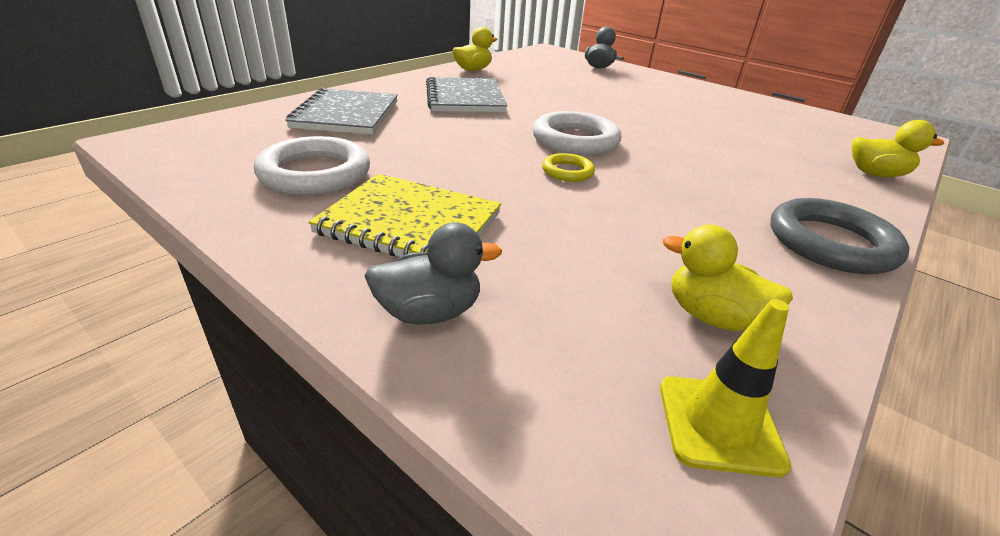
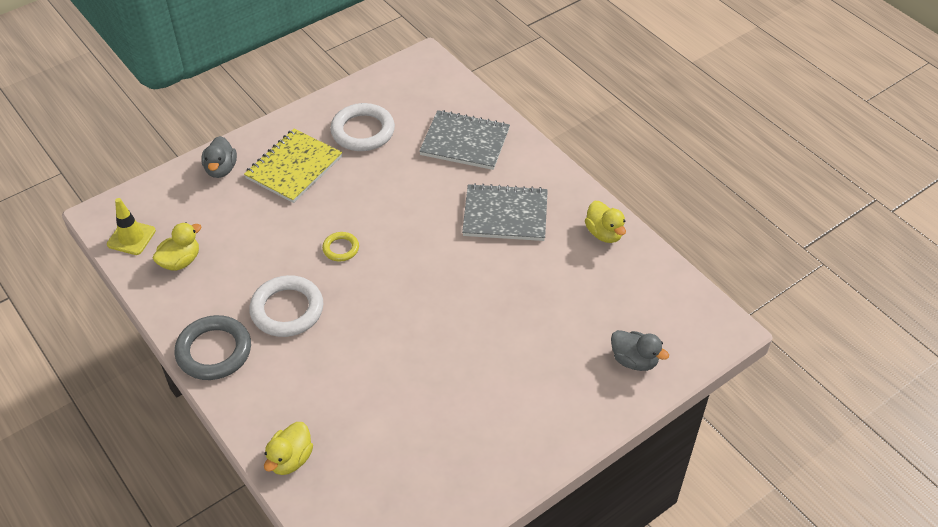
camera: 105 degrees right, 15 degrees up
white ring [533,111,621,155] -> white ring moved to [249,275,323,337]

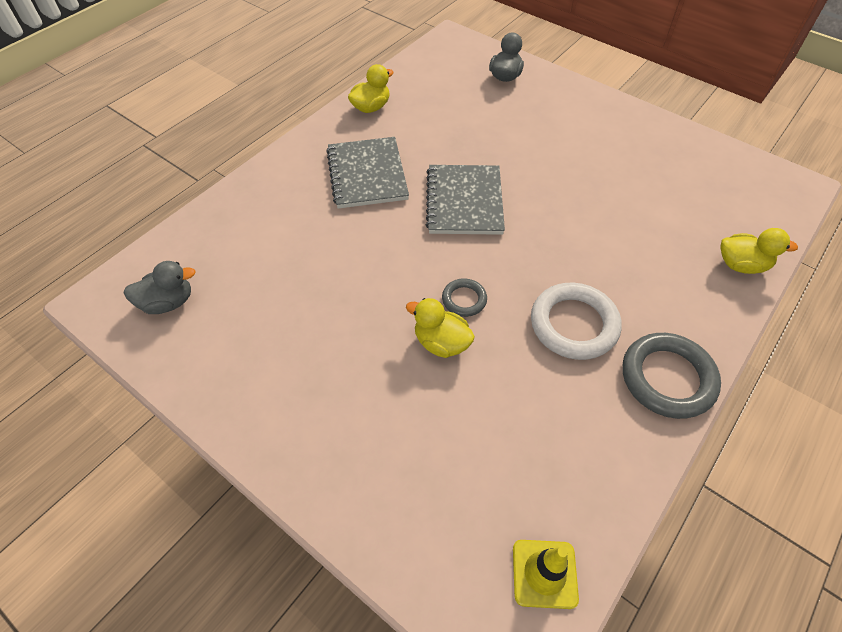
camera: 105 degrees left, 5 degrees up
yellow duck [153,222,201,271] -> yellow duck moved to [406,298,475,358]
grey duck [201,136,237,178] -> grey duck moved to [124,261,196,314]
yellow notebook [244,128,342,203] -> none
yellow ring [322,232,359,261] -> grey ring [442,279,487,317]
white ring [330,103,395,151] -> none
grey notebook [419,110,510,170] -> grey notebook moved to [426,165,505,235]

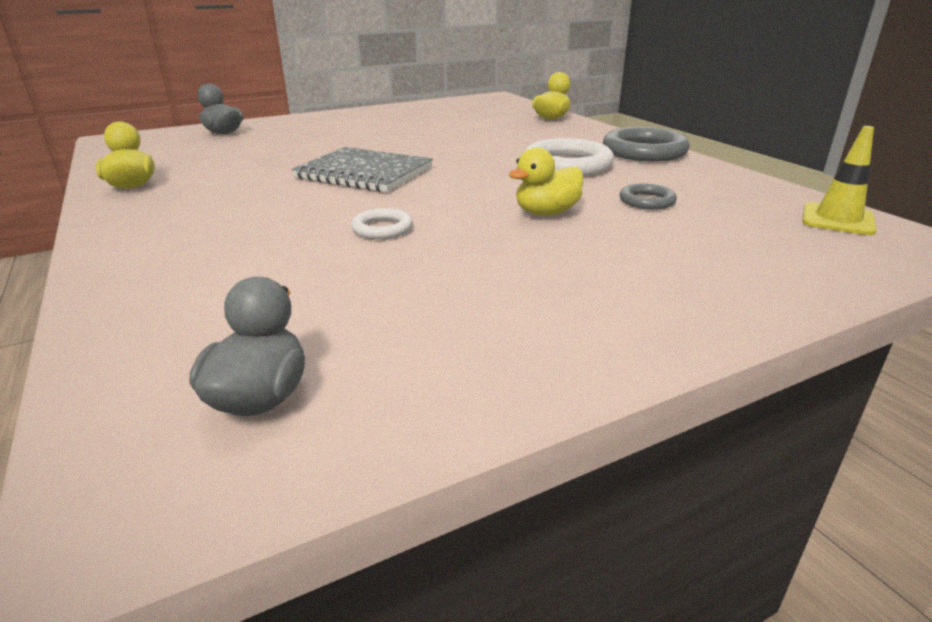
camera: 65 degrees left, 25 degrees down
grey notebook [326,137,409,209] -> none
grey ring [442,279,487,317] -> grey ring moved to [620,183,677,210]
none -> white ring [351,208,413,239]

